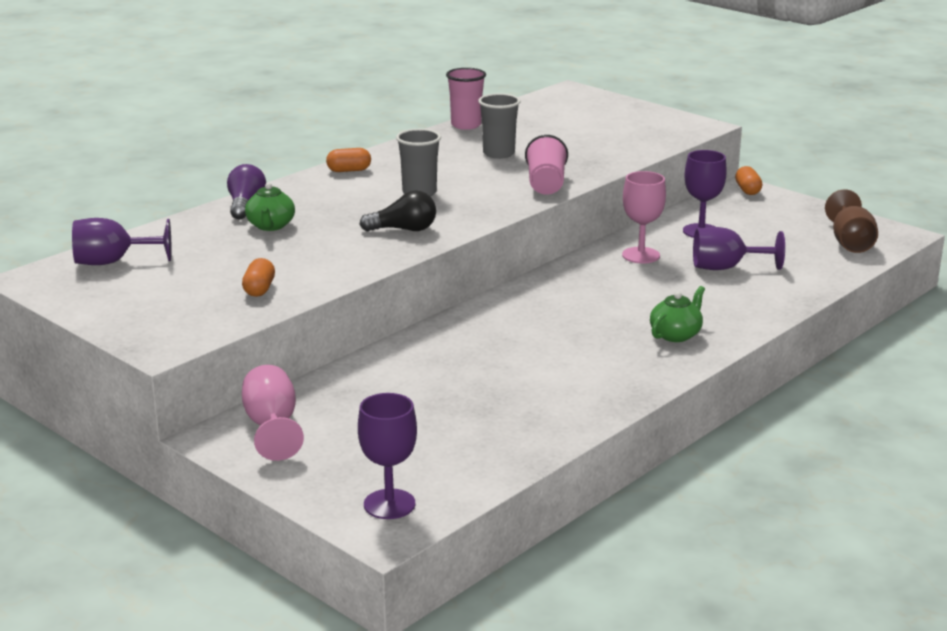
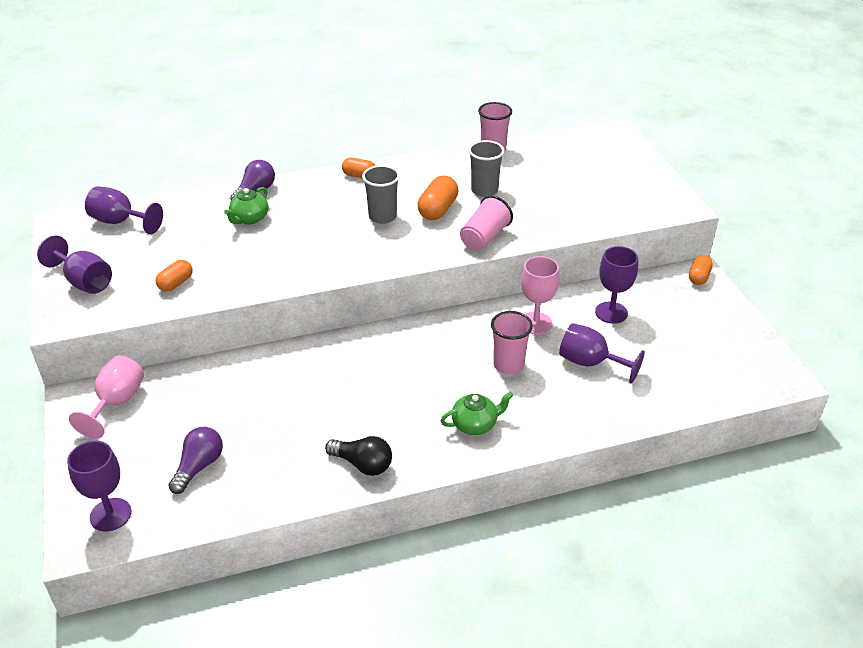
camera: 30 degrees right, 15 degrees up
black light bulb [359,191,436,232] -> black light bulb moved to [325,436,392,476]
brown goblet [825,189,878,253] -> none
none -> purple goblet [37,235,112,294]
none -> purple light bulb [168,427,223,494]
none -> orange capsule [418,176,458,220]
none -> pink cup [491,311,533,374]

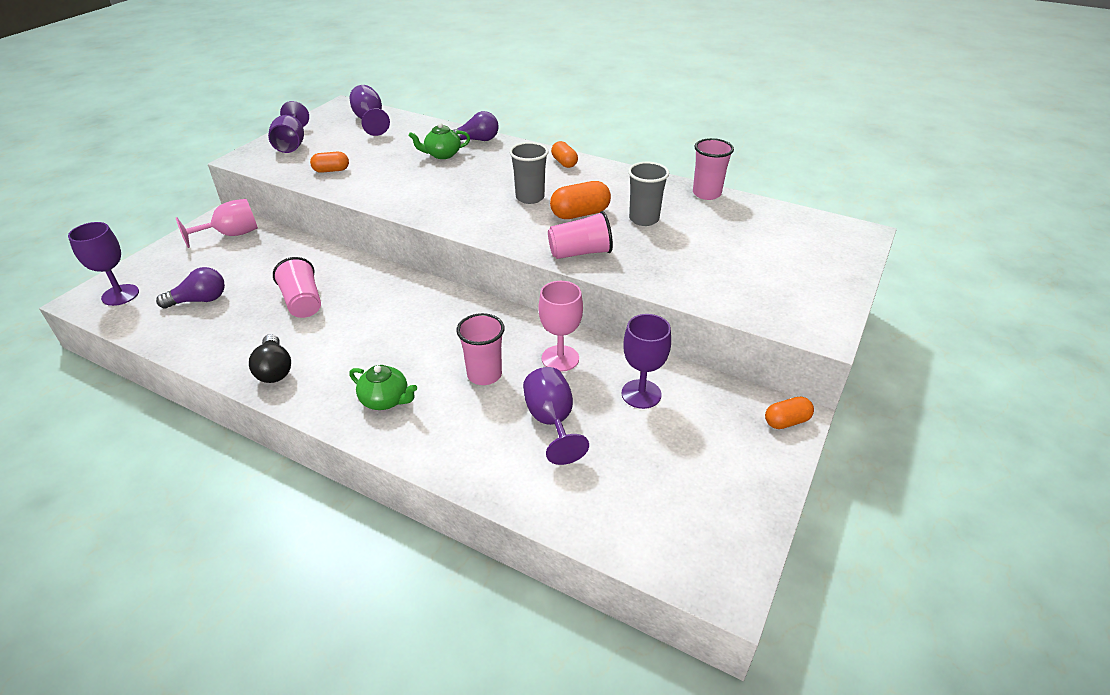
camera: 45 degrees right, 0 degrees up
none -> pink cup [273,257,321,318]

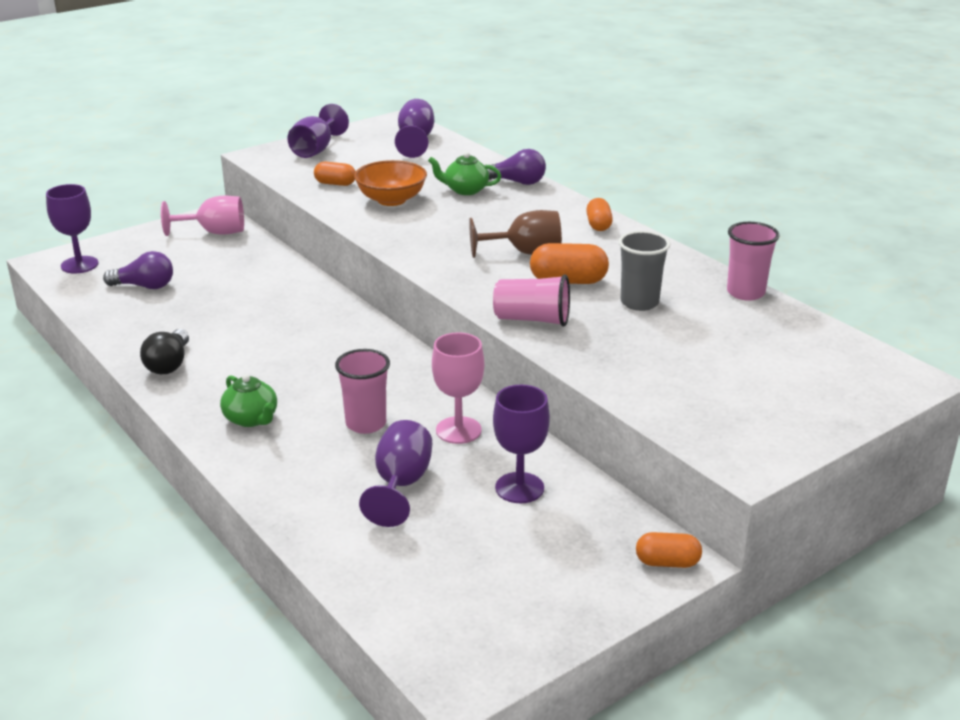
camera: 25 degrees right, 10 degrees down
pink cup [273,257,321,318] -> none
grey cup [509,142,549,204] -> brown goblet [469,210,562,258]
none -> orange bowl [354,160,427,206]

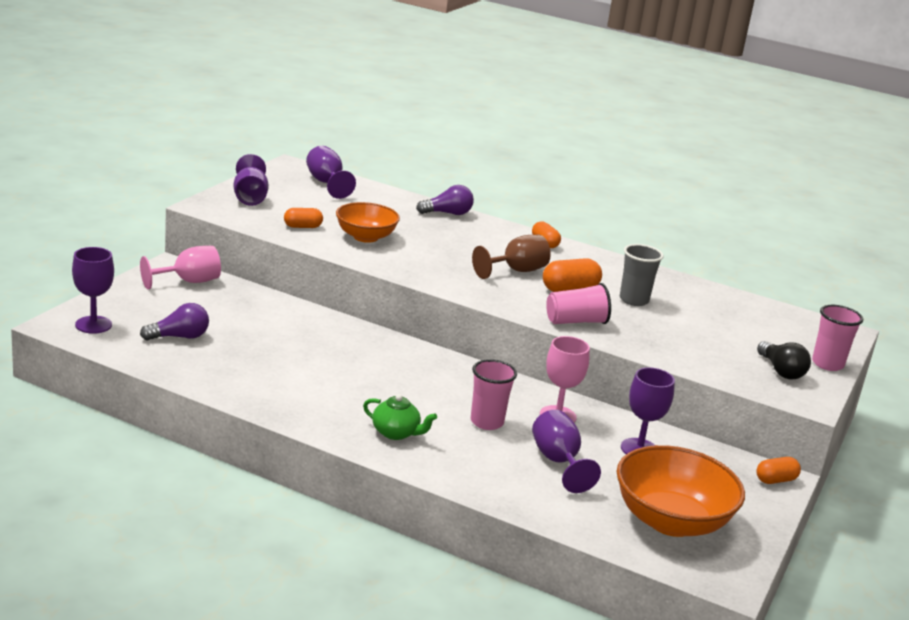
camera: 30 degrees left, 5 degrees down
black light bulb [140,329,189,374] -> black light bulb moved to [757,341,811,379]
green teapot [428,152,501,195] -> none
pink cup [727,222,780,301] -> pink cup moved to [812,305,863,371]
none -> orange bowl [617,445,745,537]

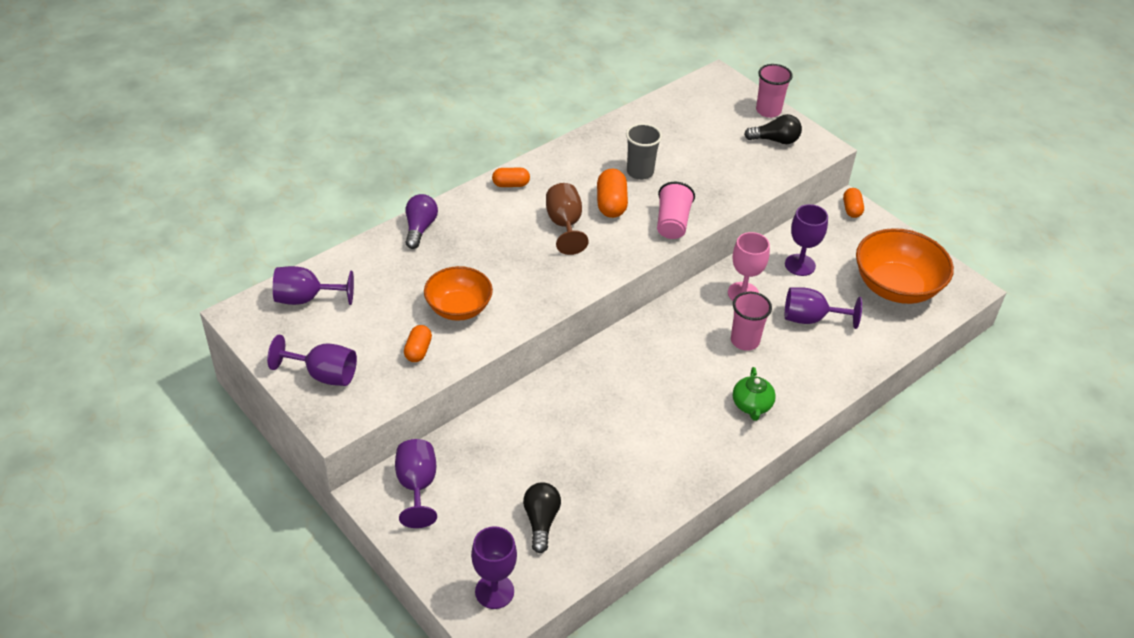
camera: 65 degrees left, 20 degrees up
pink goblet [140,246,221,289] -> purple goblet [395,439,437,528]
purple light bulb [140,303,209,341] -> black light bulb [523,482,561,553]
green teapot [363,394,437,440] -> green teapot turned 135 degrees clockwise [733,367,776,421]

